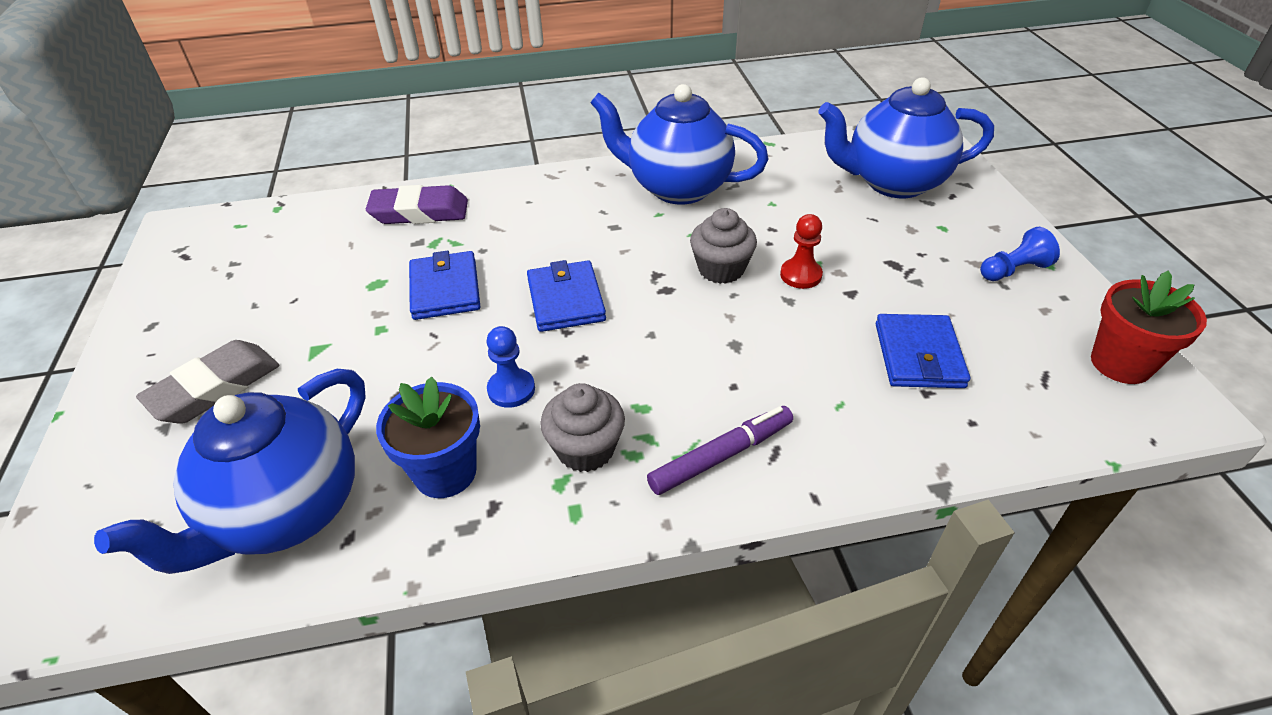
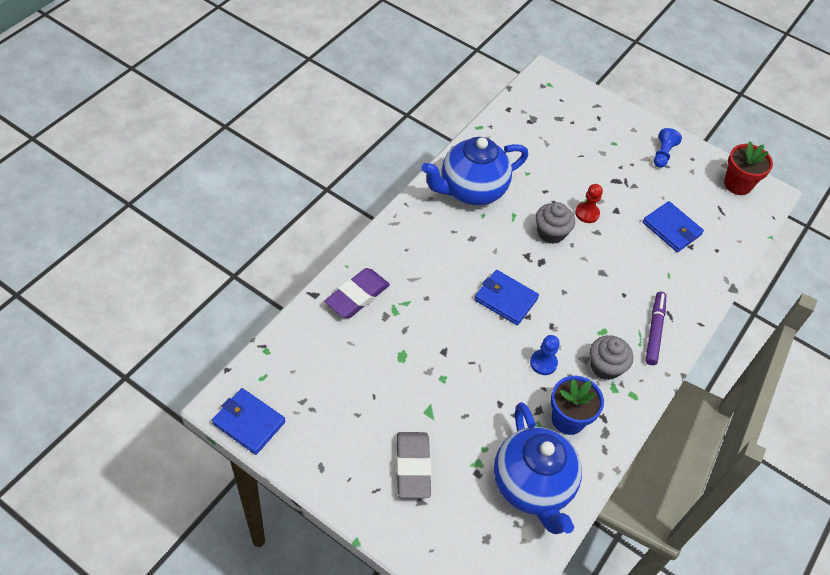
camera: 50 degrees left, 10 degrees up
blue wallet [409,251,480,320] -> blue wallet moved to [212,388,286,455]
blue teapot [818,77,994,198] -> none

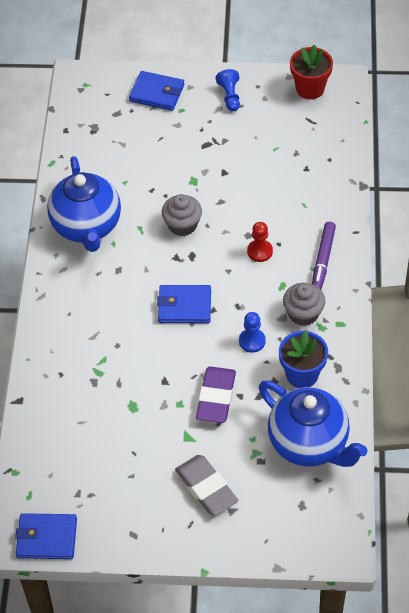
camera: 25 degrees left, 0 degrees up
purple eraser [325,268,390,318] -> purple eraser moved to [196,366,236,423]
blue teapot [422,137,528,205] -> blue teapot turned 45 degrees counterclockwise [47,156,121,252]
red pawn [575,184,603,223] -> red pawn moved to [247,222,273,262]
blue wallet [643,201,704,252] -> blue wallet moved to [129,71,184,111]
purple marker [645,292,666,365] -> purple marker turned 150 degrees counterclockwise [312,222,336,290]

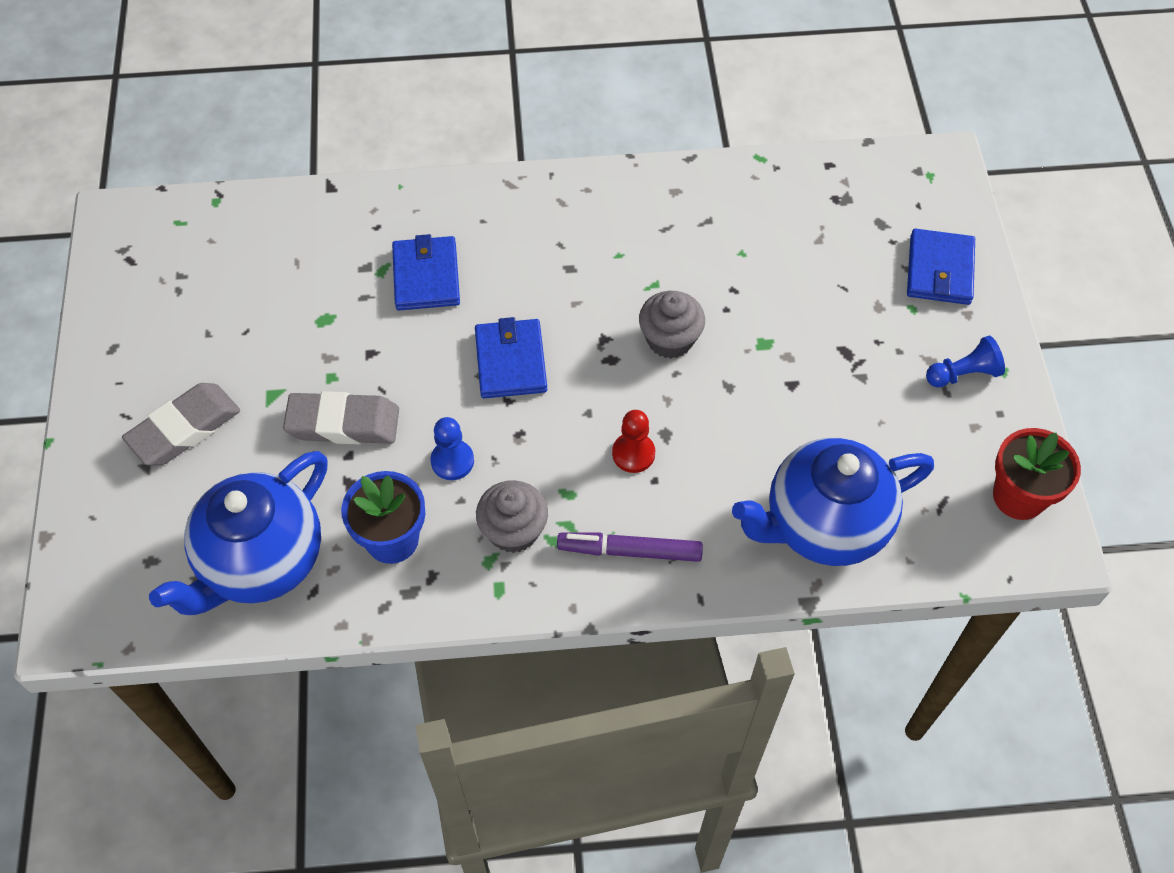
camera: 80 degrees right, 5 degrees up
blue wallet [15,513,77,559] -> blue wallet moved to [392,234,460,310]
blue teapot [47,156,121,252] -> blue teapot moved to [732,438,934,566]
purple eraser [196,366,236,423] -> grey eraser [283,391,399,444]

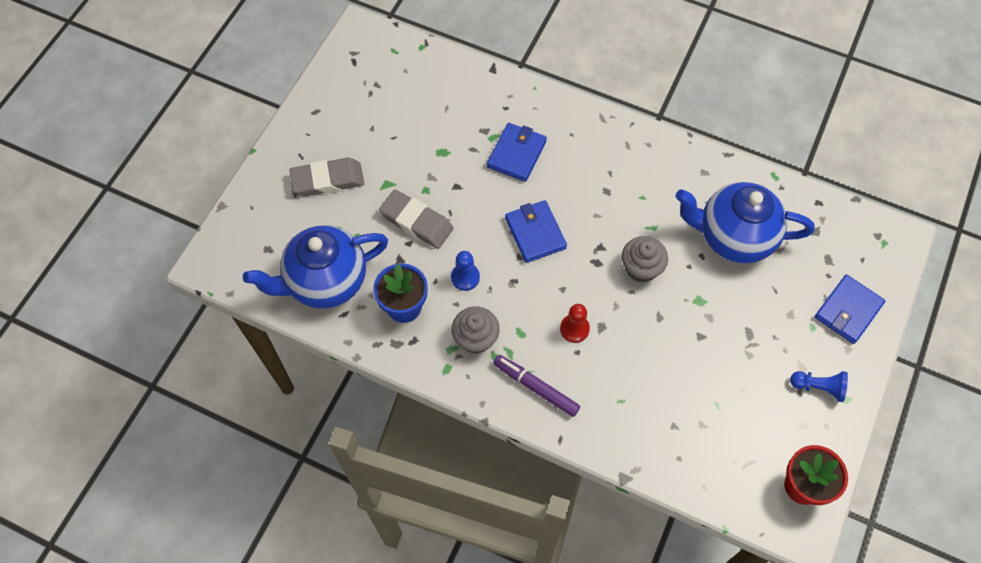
camera: 30 degrees right, 5 degrees up
blue wallet [475,317,547,398] -> blue wallet turned 45 degrees counterclockwise [505,200,567,263]
blue teapot [732,438,934,566] -> blue teapot moved to [676,182,815,263]

